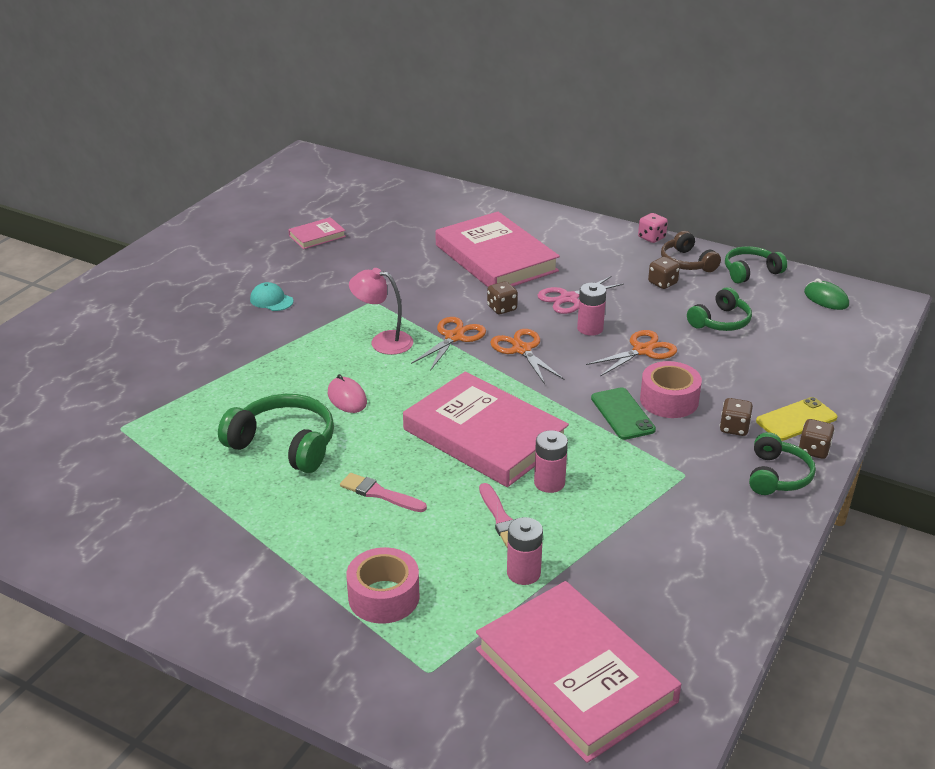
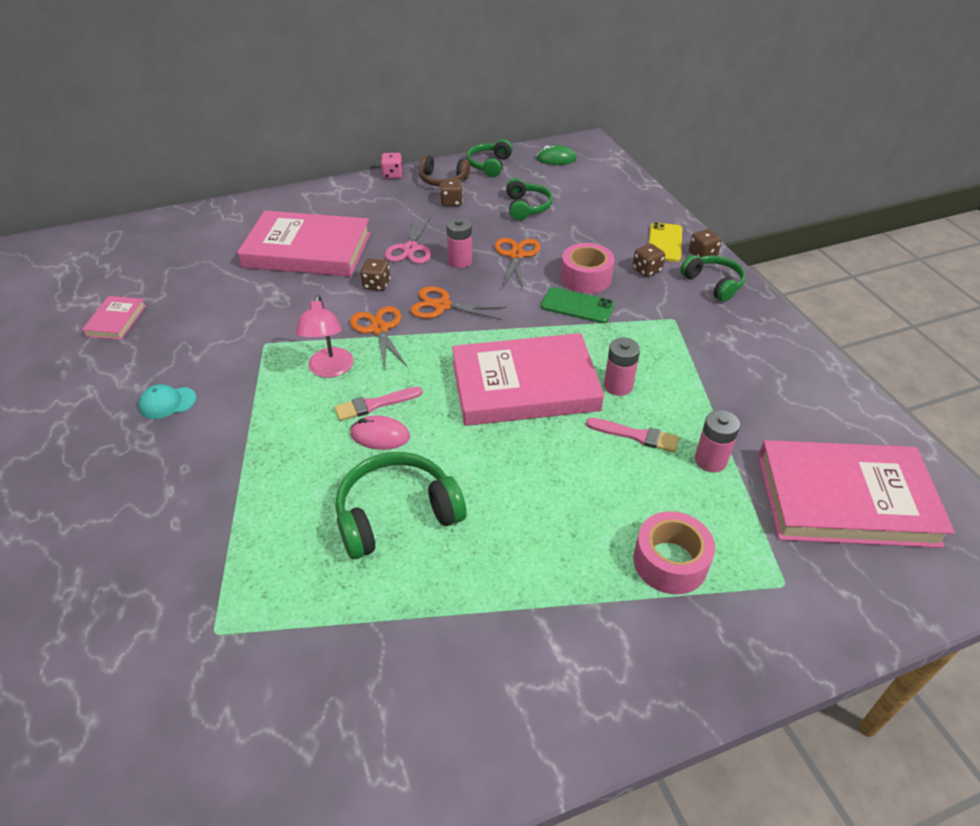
camera: 50 degrees left, 10 degrees up
pink brush [340,473,427,512] -> pink brush moved to [334,387,423,421]
pink lamp [349,268,413,355] -> pink lamp turned 60 degrees counterclockwise [295,295,354,378]

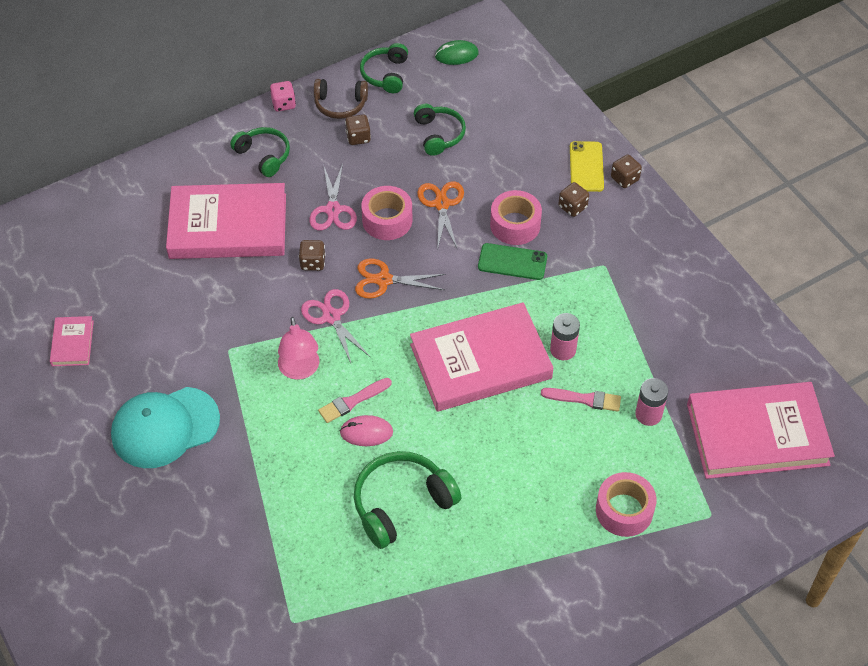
camera: 10 degrees left, 10 degrees up
turquoise cap [138,384,196,419] -> turquoise cap [111,387,220,468], size x2.20
orange scissors [350,306,407,370] -> pink scissors [301,289,370,365]
pink battery [446,217,472,268] -> pink tape [361,186,412,240]
green headphones [680,255,746,302] -> green headphones moved to [230,127,290,177]

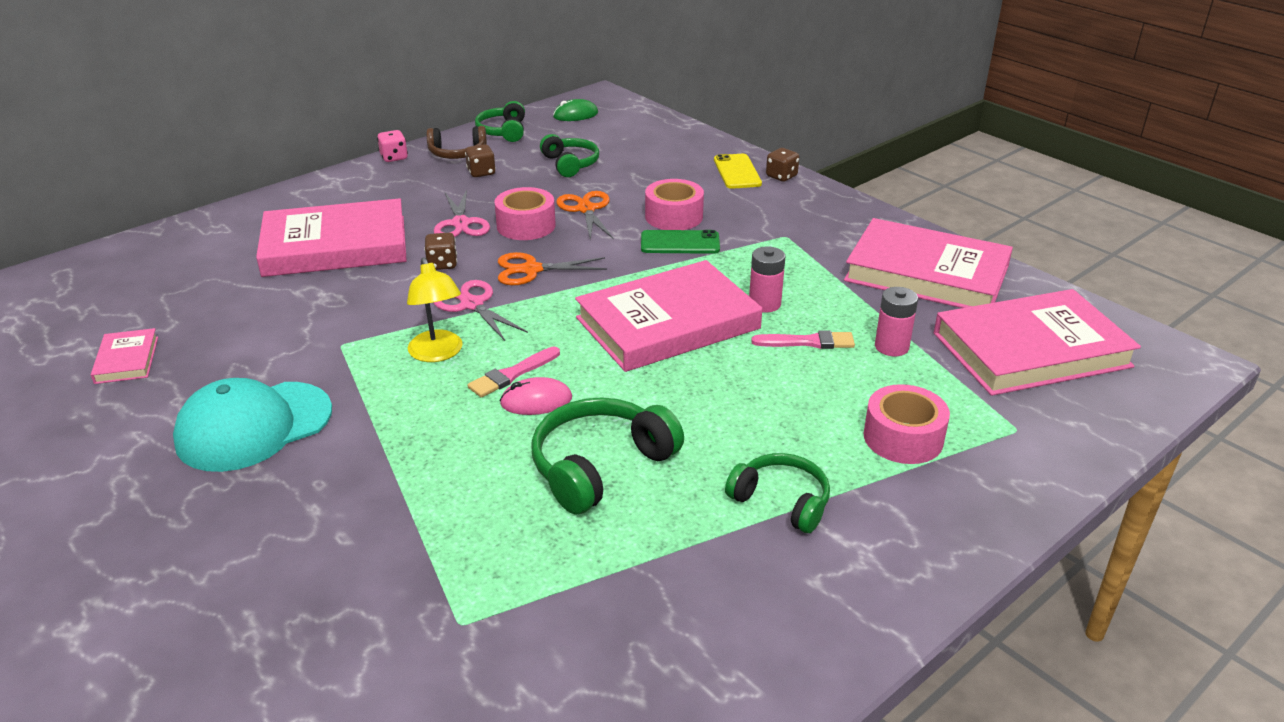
camera: 10 degrees left, 20 degrees down
green headphones [230,127,290,177] -> green headphones moved to [725,453,830,533]
pink lamp [278,317,319,380] -> yellow lamp [407,257,463,362]
brown dice [558,182,589,217] -> none
none -> pink book [844,218,1013,308]

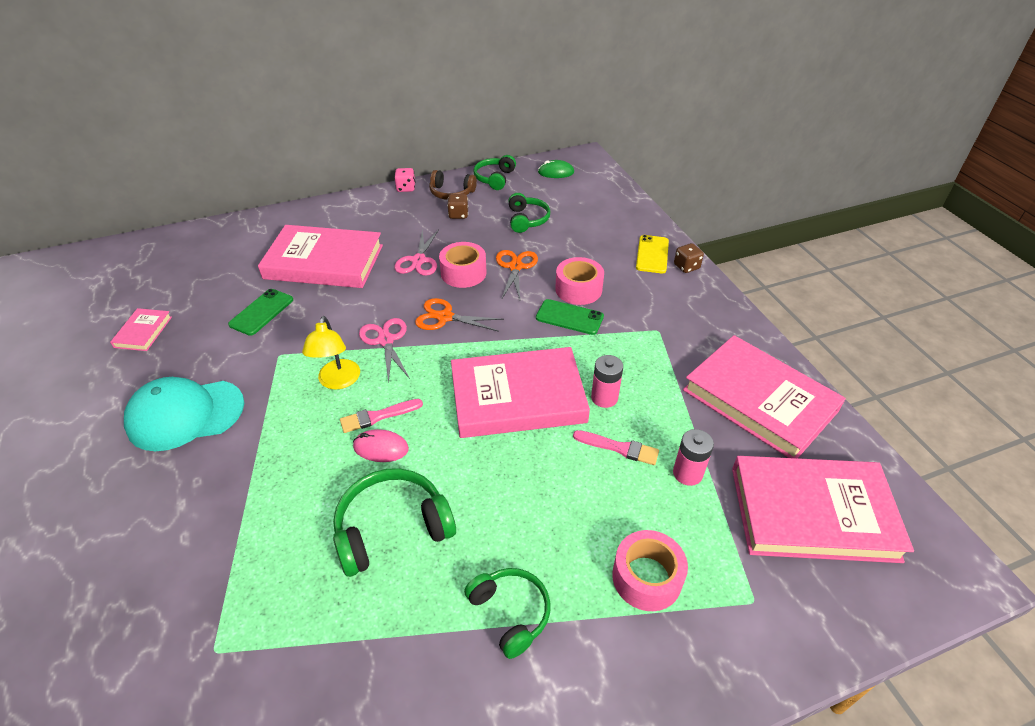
camera: 20 degrees right, 10 degrees up
brown dice [424,233,457,270] -> none
none -> green phone [228,289,293,336]

